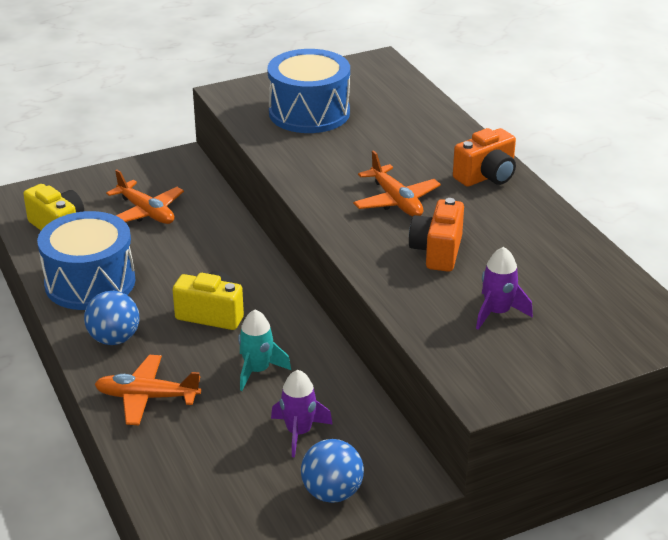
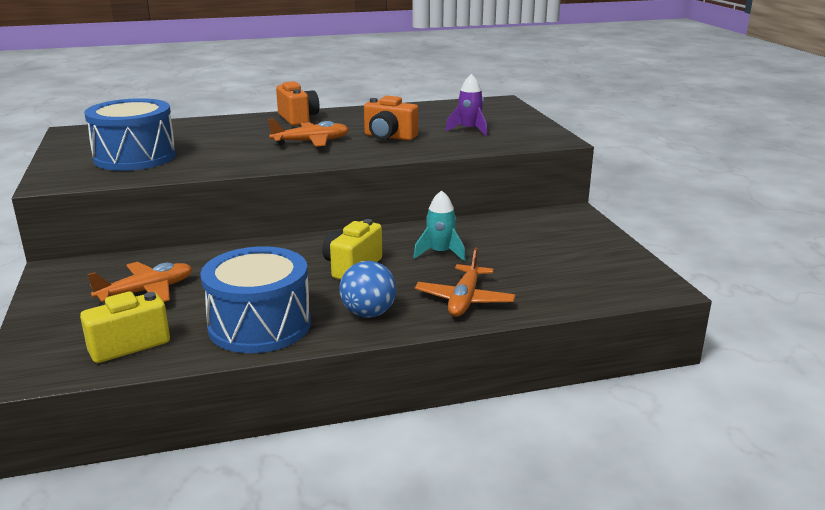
camera: 80 degrees left, 10 degrees down
purple rocket [271,370,333,457] -> none
blue ball [301,439,364,503] -> none

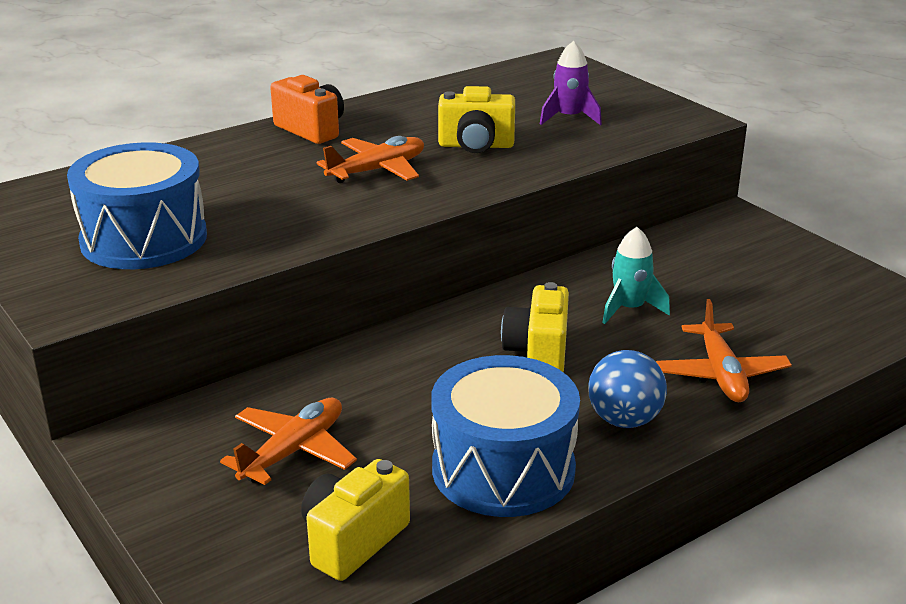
camera: 20 degrees left, 5 degrees up
orange camera [364,96,418,141] -> yellow camera [438,86,515,153]

